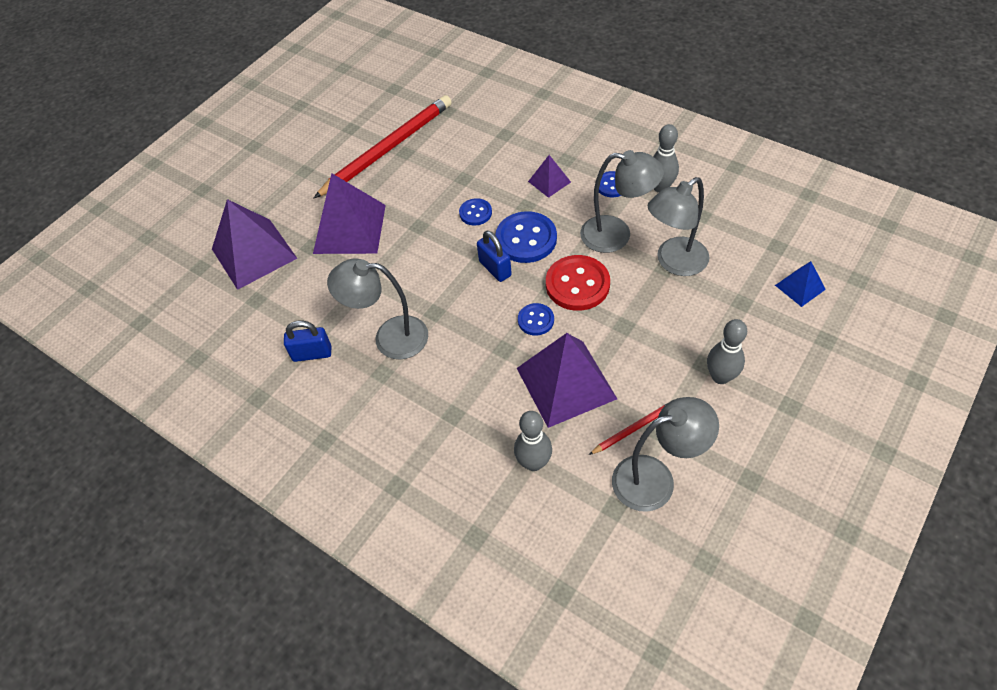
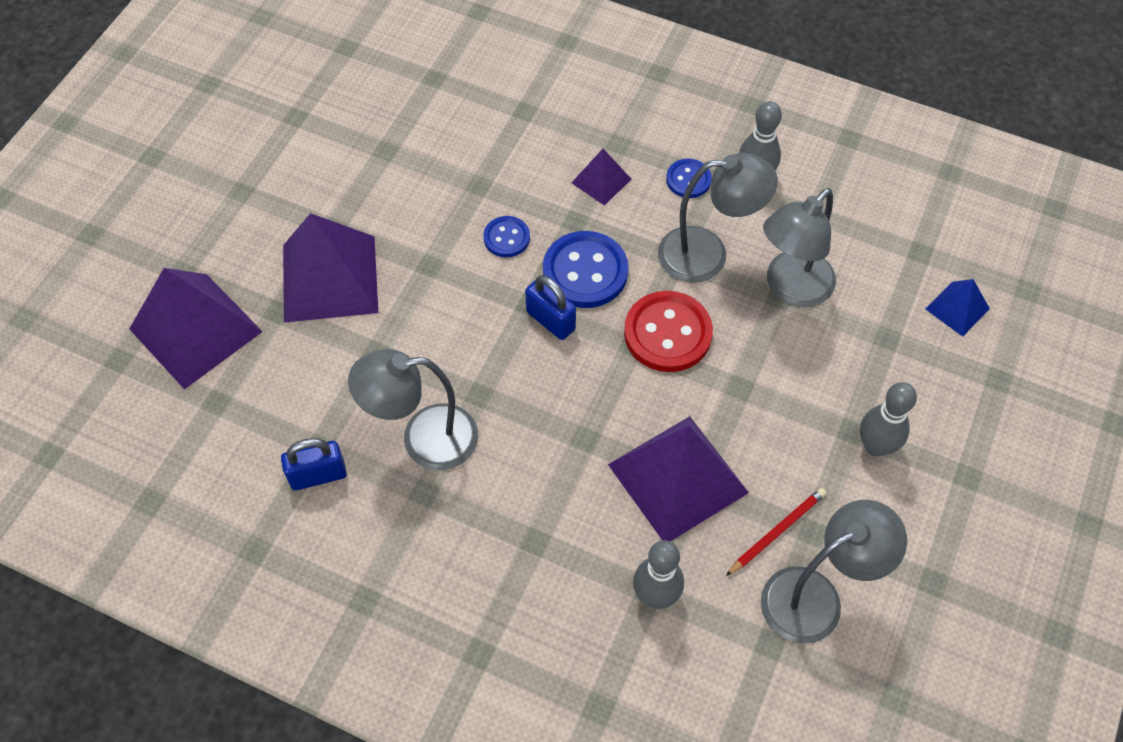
camera: 15 degrees left, 5 degrees up
red pencil [314,95,452,198] -> none
blue button [518,303,554,336] -> none

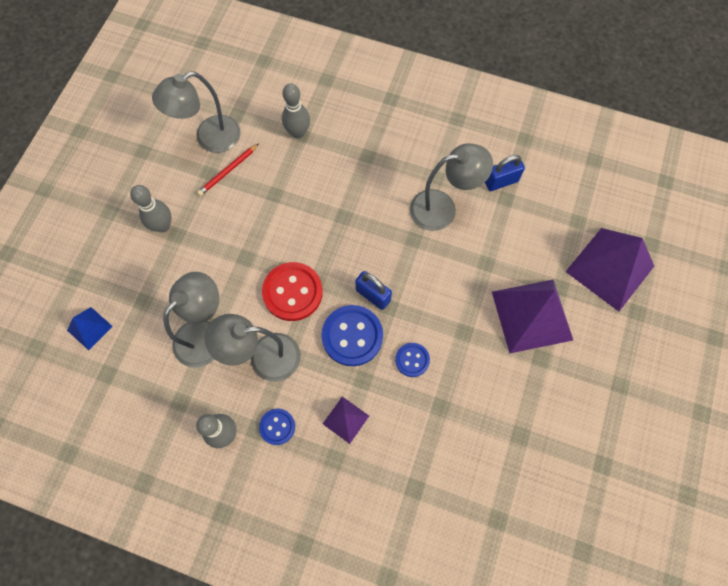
camera: 175 degrees right, 10 degrees up
purple pyramid [608,416,749,542] -> none

